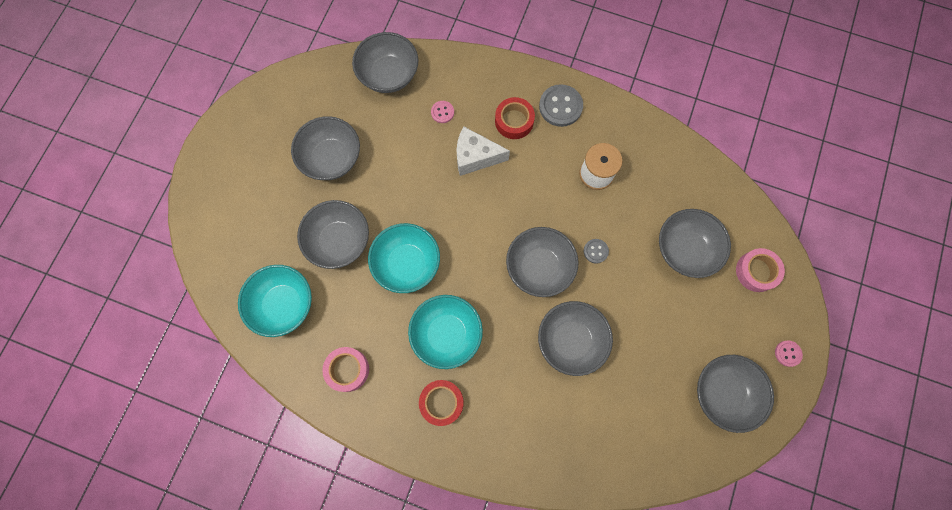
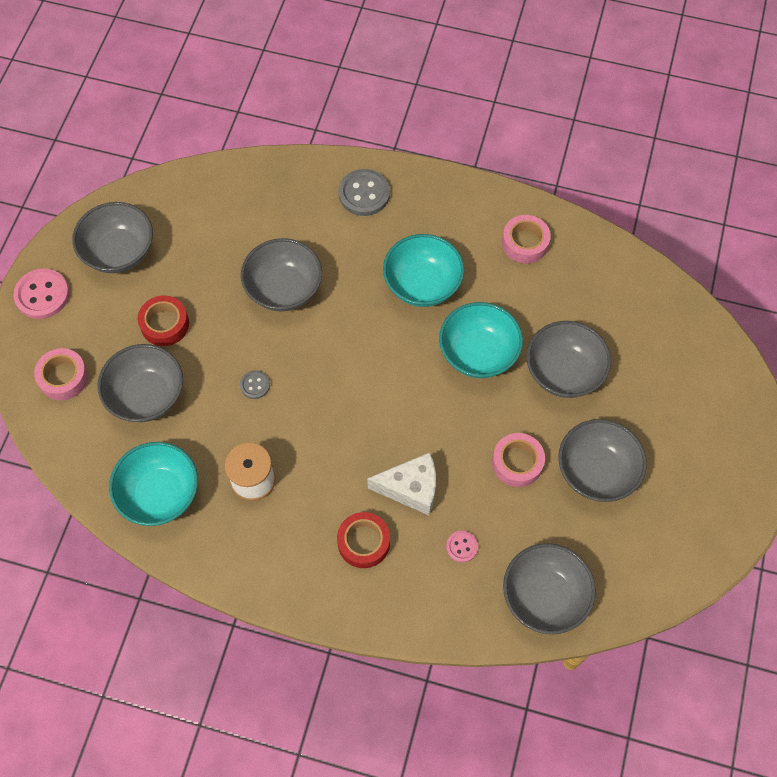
camera: 175 degrees right, 10 degrees down
turquoise bowl [238,265,312,337] -> turquoise bowl moved to [109,442,198,526]
red tape [419,380,464,426] -> red tape moved to [138,295,189,346]
grey bowl [506,227,579,297] -> none
grey button [539,84,583,127] -> grey button moved to [338,169,390,216]
pink button [775,340,803,367] -> pink button [13,269,69,319], size x1.87
none -> pink tape [492,433,545,487]

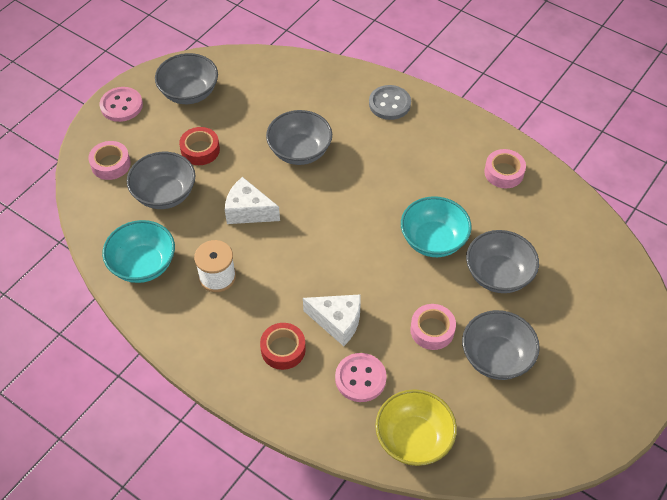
camera: 20 degrees right, 10 degrees down
grey button [240,370,270,399] -> white cheese [225,177,280,224]
turquoise bowl [383,234,464,307] -> none
pink button [446,531,478,563] -> pink button [335,353,387,402], size x1.87
grey bowl [503,543,596,634] -> yellow bowl [375,389,457,466]

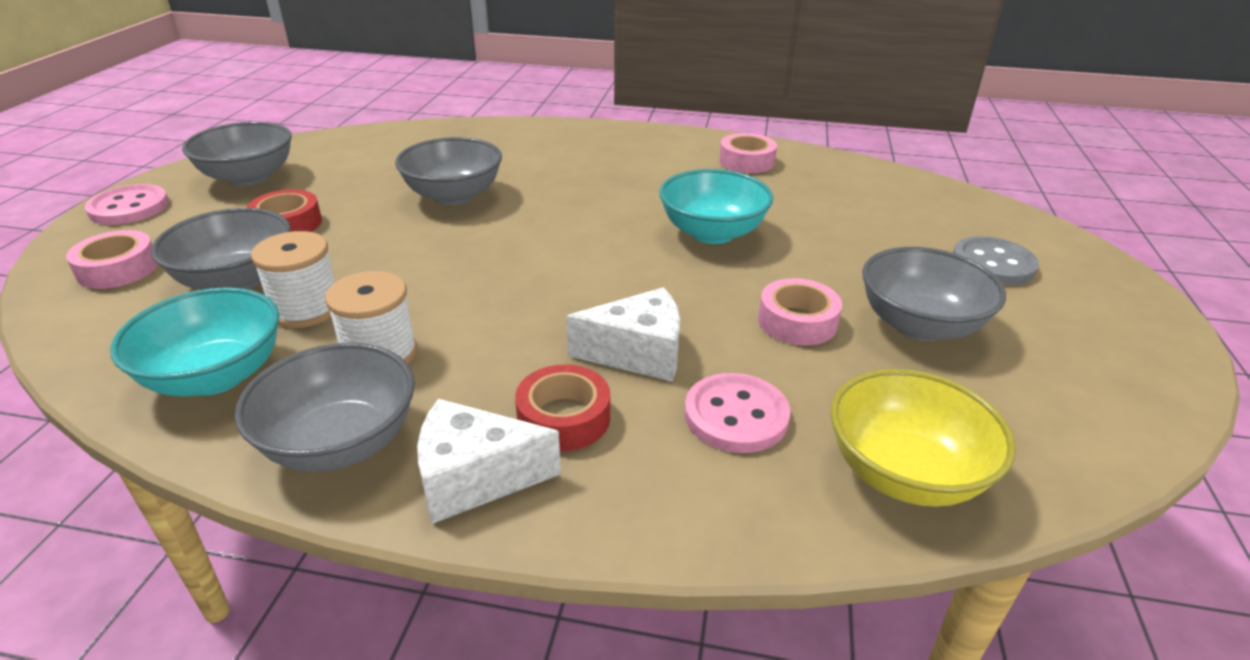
camera: 25 degrees left, 20 degrees down
white cheese [225,177,280,224] -> white cheese moved to [417,399,561,524]
grey button [369,85,411,120] -> grey button moved to [953,236,1039,285]
grey bowl [466,230,539,293] -> grey bowl moved to [235,343,415,472]
none -> white spool [251,231,335,328]

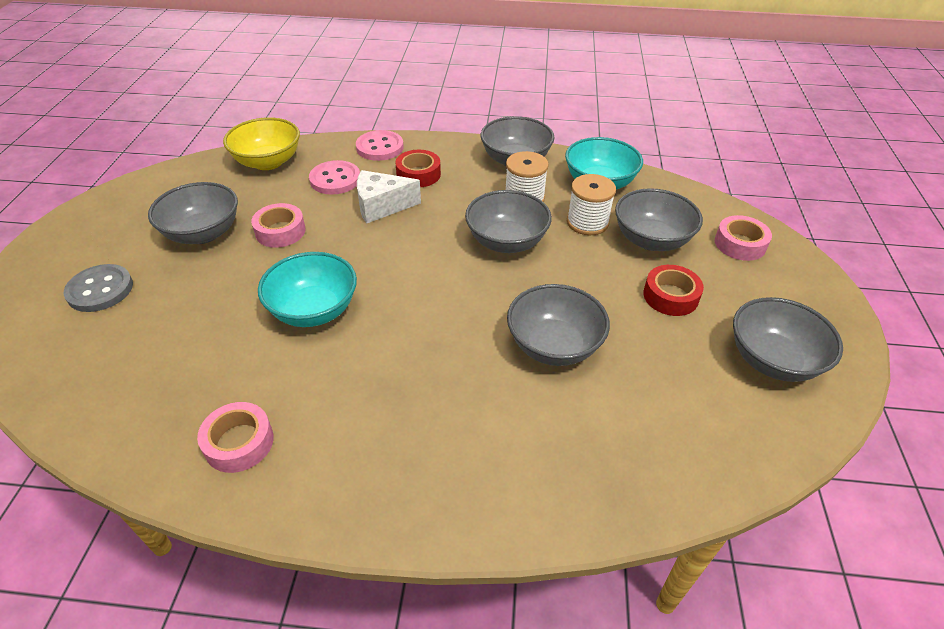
camera: 175 degrees right, 10 degrees up
pink button [85,184,169,225] -> pink button moved to [356,130,404,161]
white cheese [417,399,561,524] -> none
none -> grey bowl [465,190,552,253]

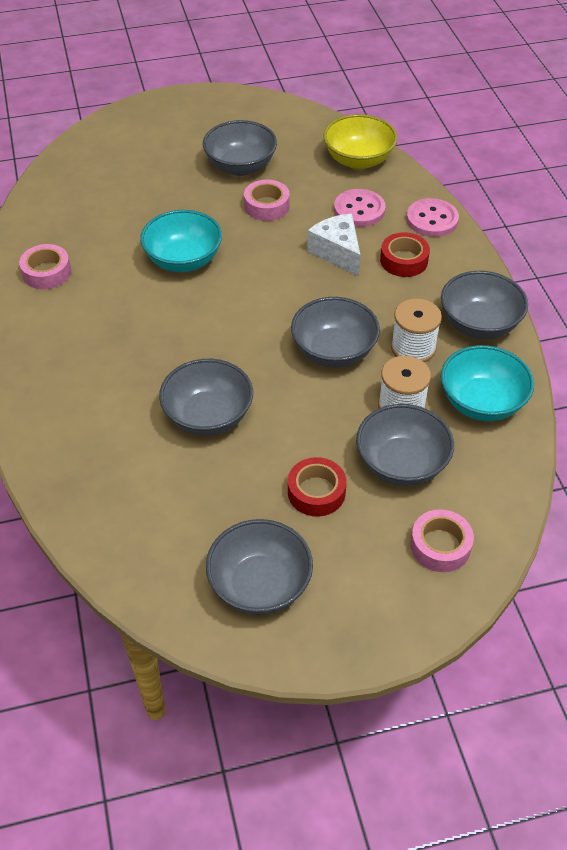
camera: 70 degrees right, 5 degrees up
grey button [64,264,133,312] -> none

